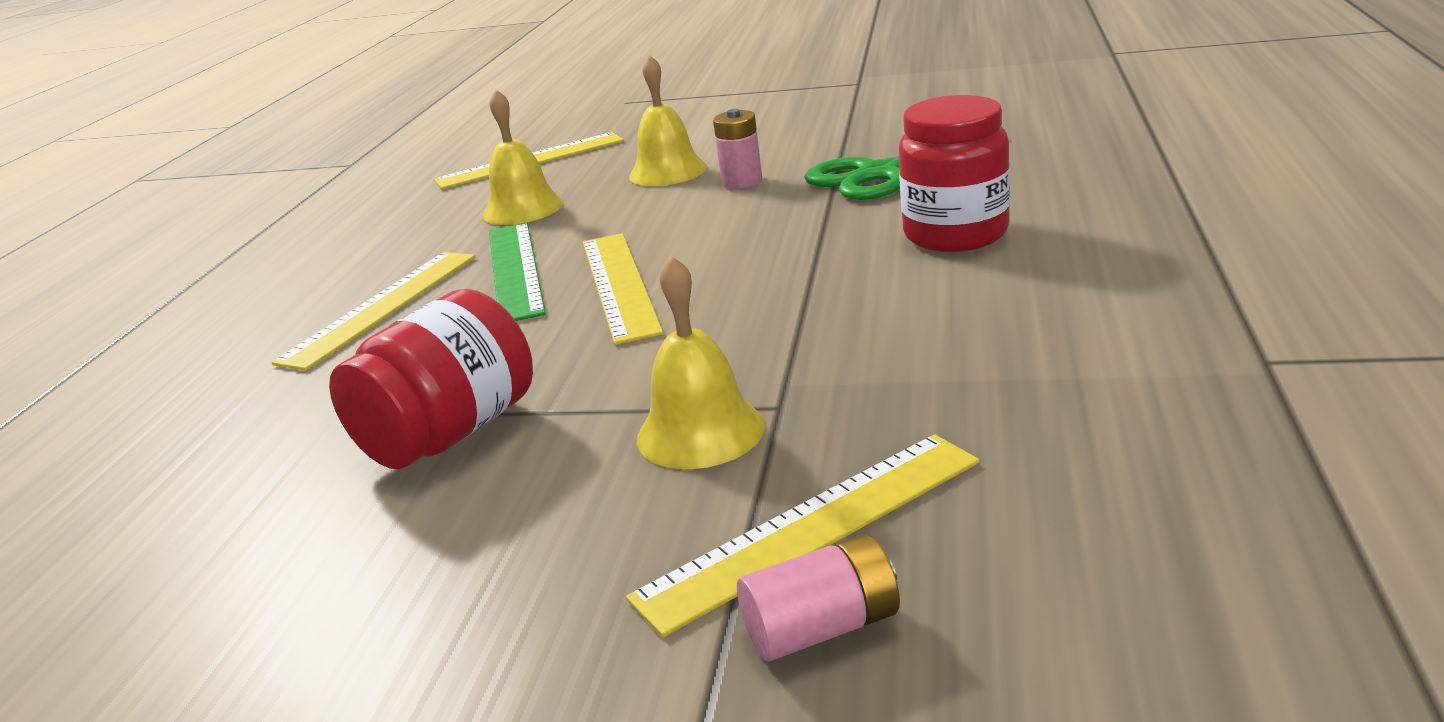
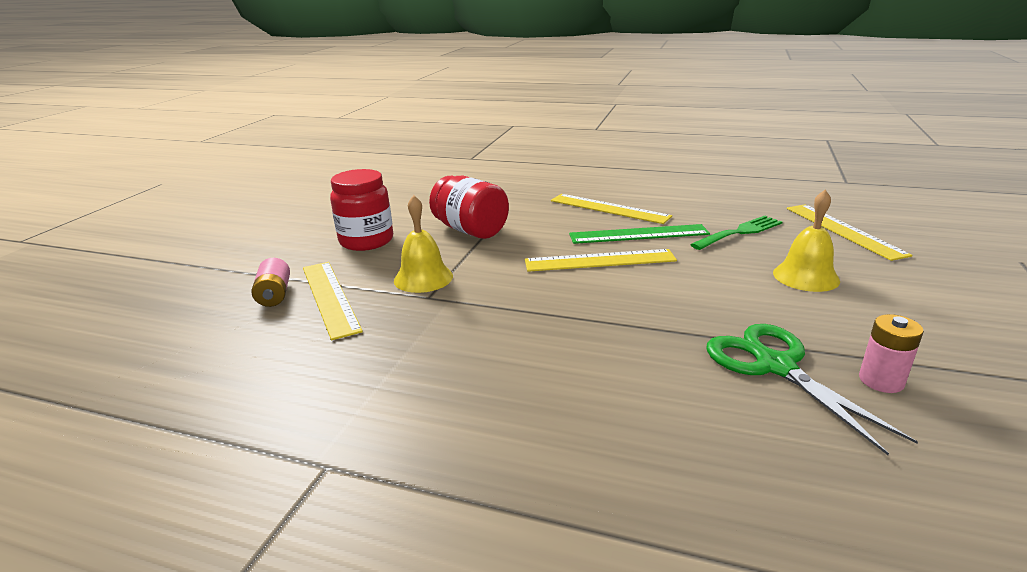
camera: 95 degrees right, 0 degrees up
yellow bell [483,89,564,225] -> green fork [690,216,783,250]
pink battery [713,109,762,189] -> pink battery moved to [859,314,924,393]
red jar [898,95,1010,252] -> red jar moved to [330,169,393,251]

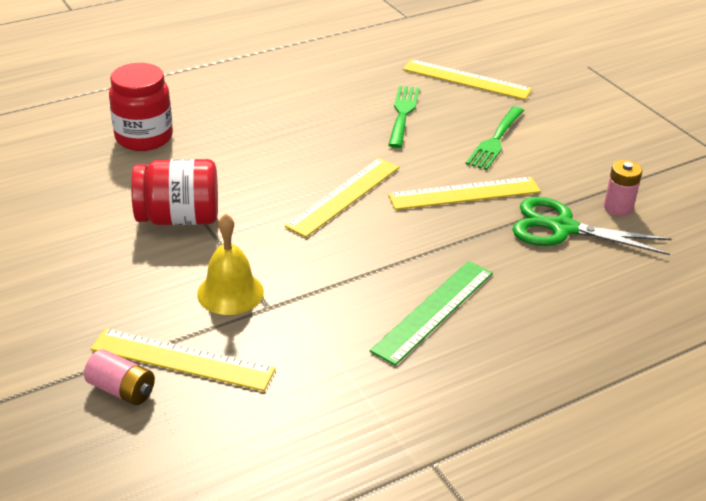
camera: 50 degrees left, 10 degrees up
red jar [330,169,393,251] -> red jar moved to [109,63,173,151]
yellow ruler [551,194,672,224] -> yellow ruler moved to [388,177,541,210]
green ruler [569,224,710,244] -> green ruler moved to [370,261,493,366]
yellow bell [773,190,840,292] -> green fork [466,107,524,170]

